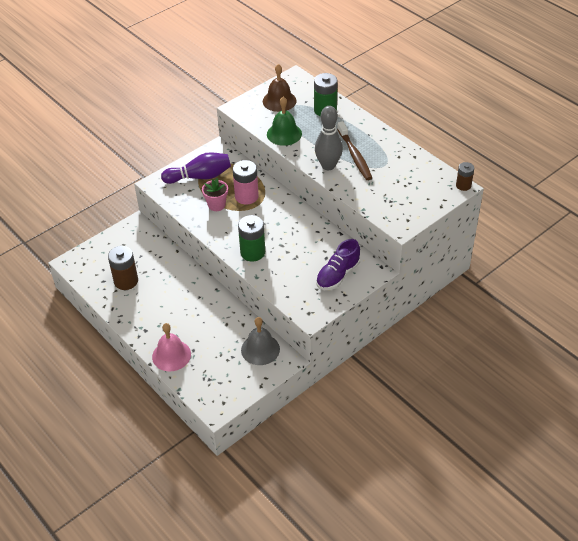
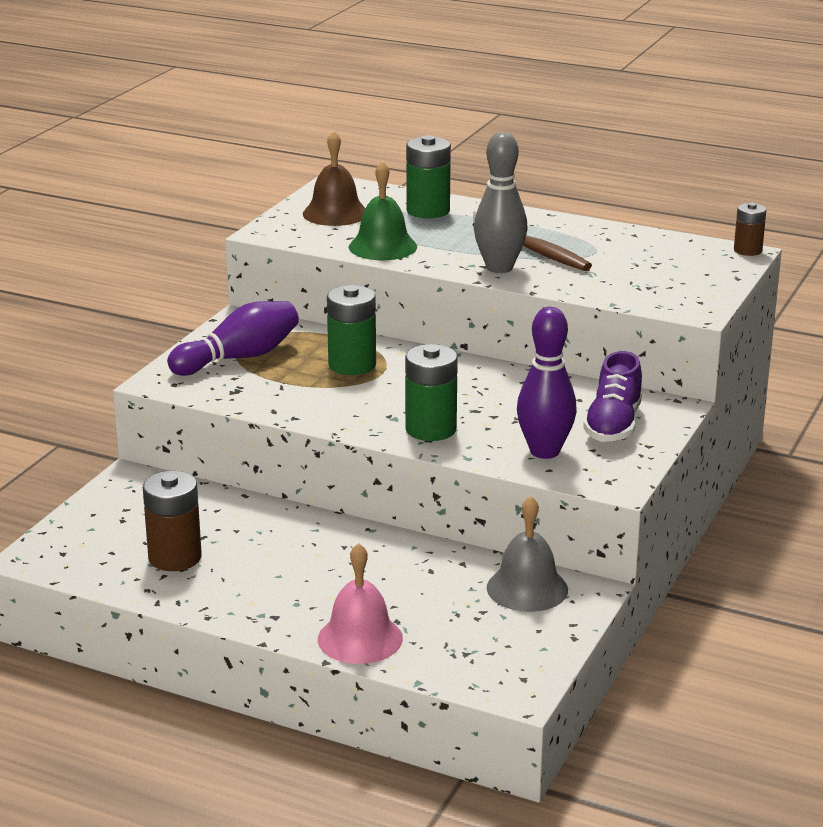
camera: 25 degrees left, 20 degrees down
pink flower pot [202,178,228,211] -> none
pink battery [233,160,259,205] -> green battery [327,285,376,375]
none -> purple bowling pin [517,307,577,459]

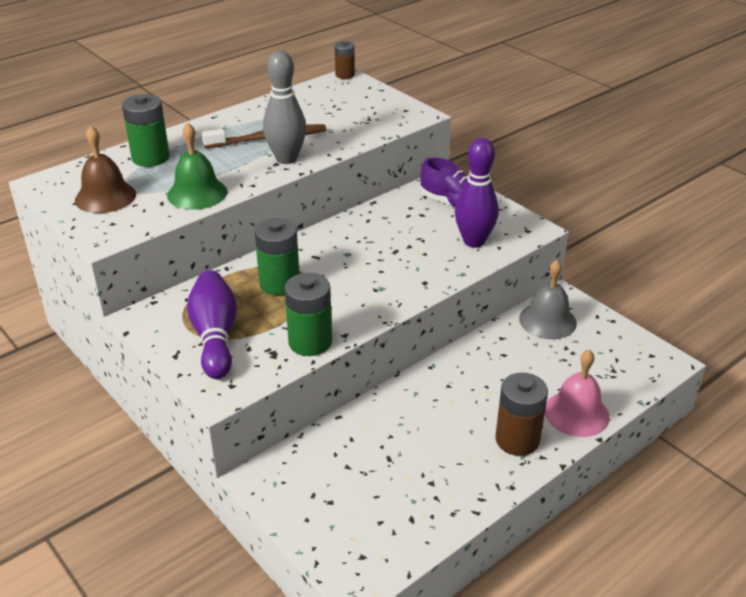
camera: 65 degrees left, 10 degrees up
brown battery [143,471,202,571] -> brown battery moved to [496,373,548,456]
green battery [405,344,458,441] -> green battery moved to [284,273,332,356]

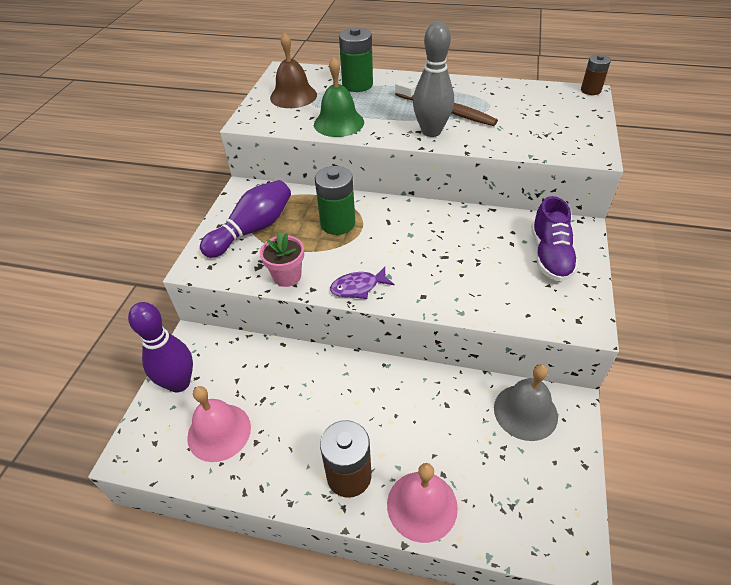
camera: 55 degrees right, 10 degrees up
green battery [284,273,332,356] -> pink flower pot [260,232,304,287]
purple bowling pin [455,138,499,248] -> purple bowling pin moved to [128,302,193,392]
none -> pink bell [187,386,251,462]
none -> purple fish [330,267,394,299]

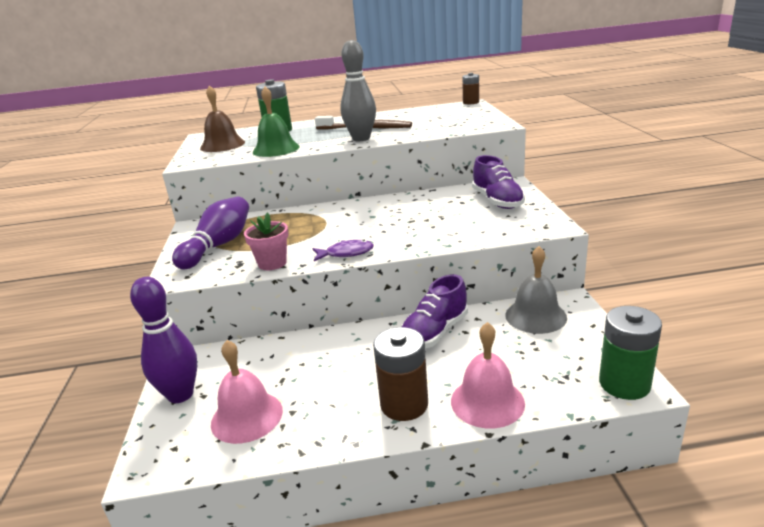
camera: 20 degrees left, 20 degrees down
green battery [315,166,355,235] -> green battery moved to [599,306,662,400]
purple fish [330,267,394,299] -> purple fish turned 150 degrees counterclockwise [313,240,374,261]
none -> purple shoe [402,274,468,349]

